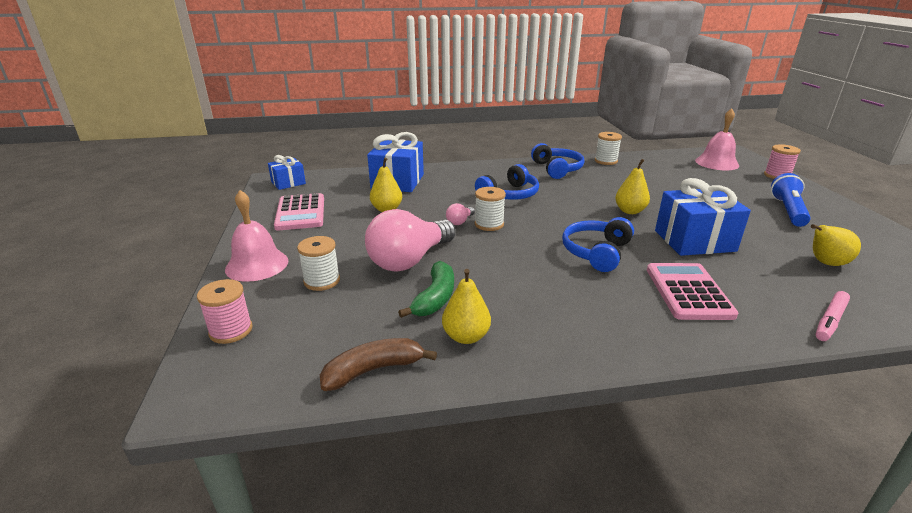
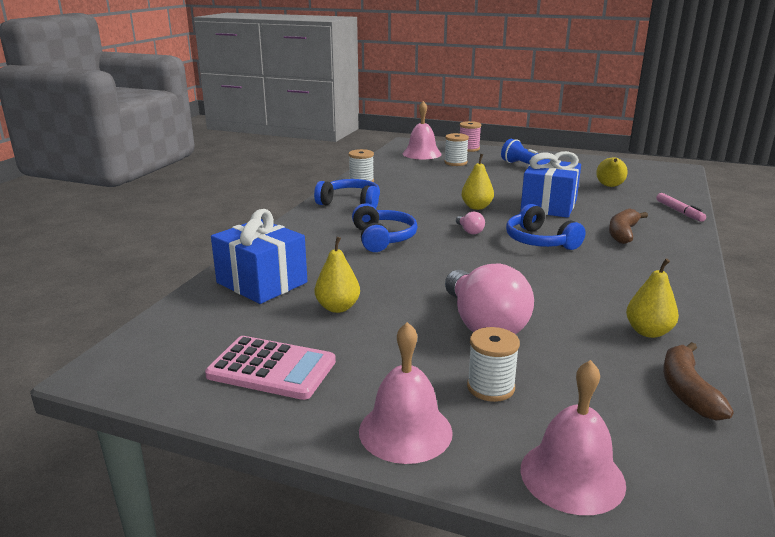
camera: 60 degrees left, 5 degrees down
pink spool [197,279,253,344] -> pink bell [520,360,626,515]
blue gift [268,155,306,190] -> none
green banana [398,261,454,318] -> none
pink light bulb [446,203,475,225] -> pink light bulb moved to [456,212,485,234]
white spool [475,187,506,231] -> white spool moved to [444,133,469,166]
pink calculator [647,263,738,320] -> brown banana [609,208,648,244]

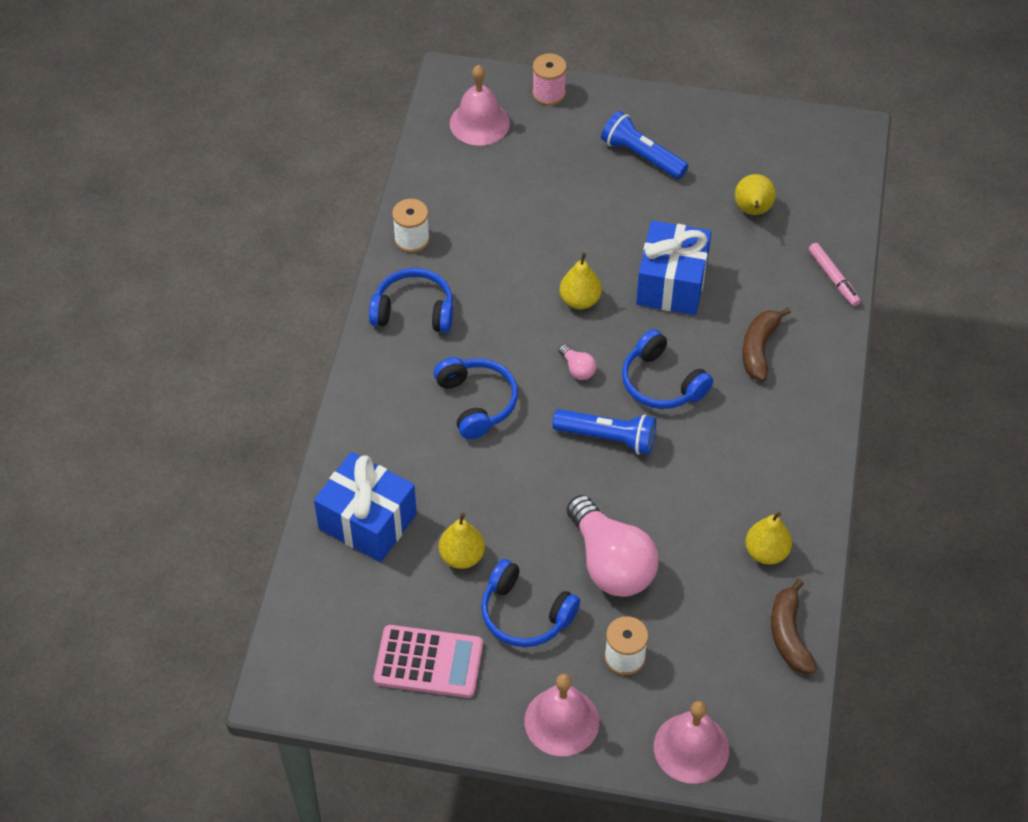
camera: 10 degrees left, 30 degrees up
white spool [444,133,469,166] -> none
none -> blue headphones [481,559,580,647]
none -> blue flashlight [553,409,656,455]

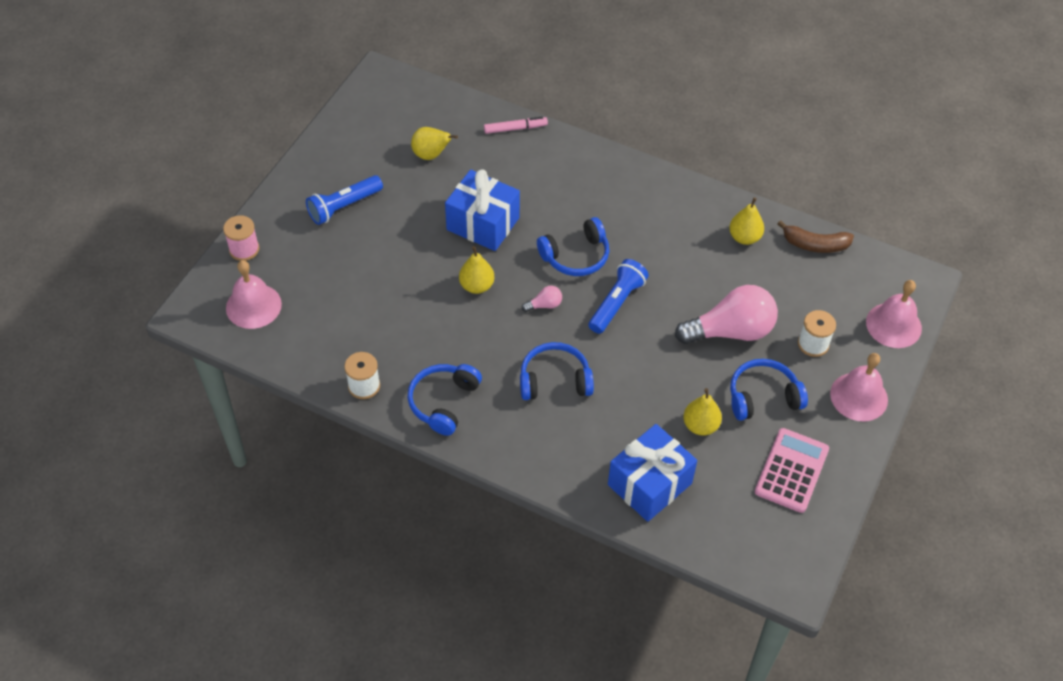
camera: 75 degrees left, 0 degrees up
blue headphones [481,559,580,647] -> blue headphones turned 150 degrees counterclockwise [730,359,808,421]
brown banana [742,308,791,381] -> none

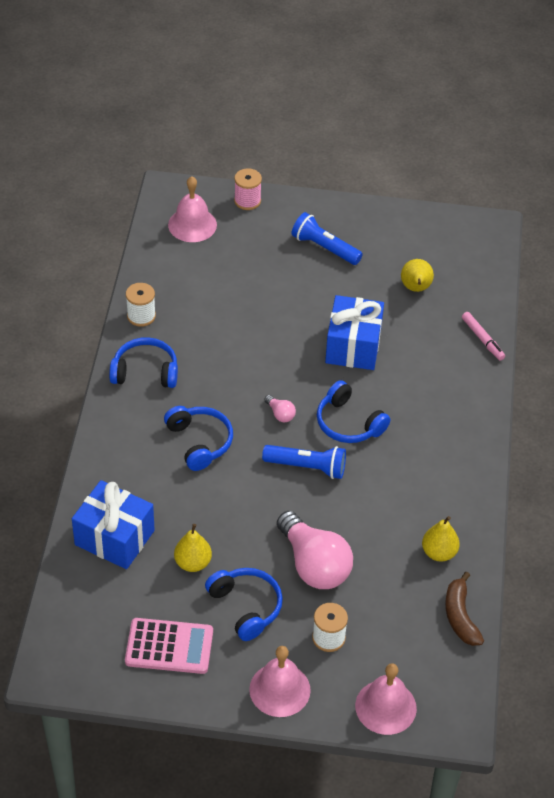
camera: 70 degrees right, 5 degrees down
yellow pear [459,246,494,294] -> none

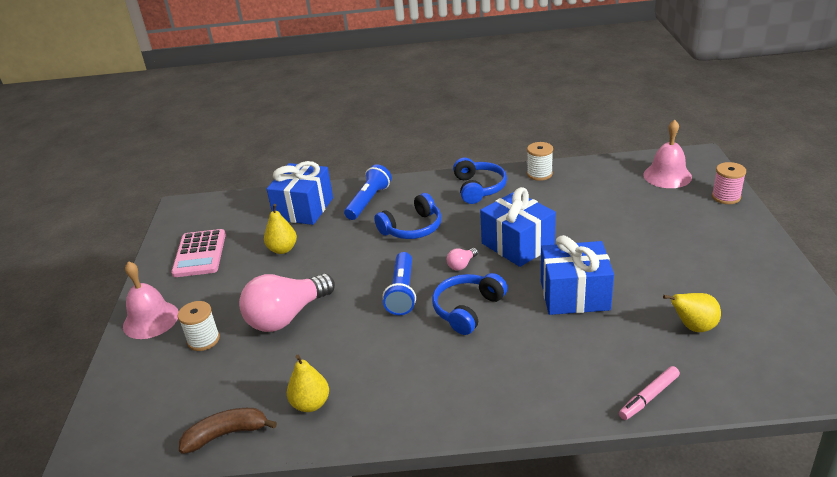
camera: 85 degrees right, 15 degrees down
blue headphones [205,568,283,641] -> none
blue flashlight [291,212,363,265] -> blue flashlight moved to [344,164,392,220]
pink bell [355,663,417,735] -> none
none -> blue gift [480,187,556,267]

